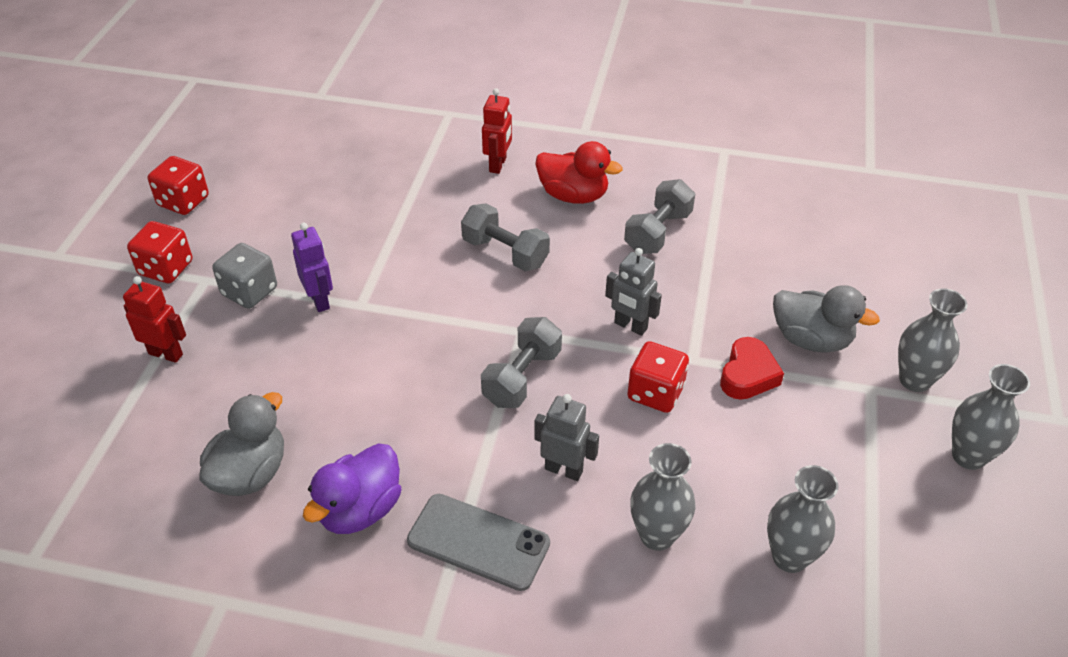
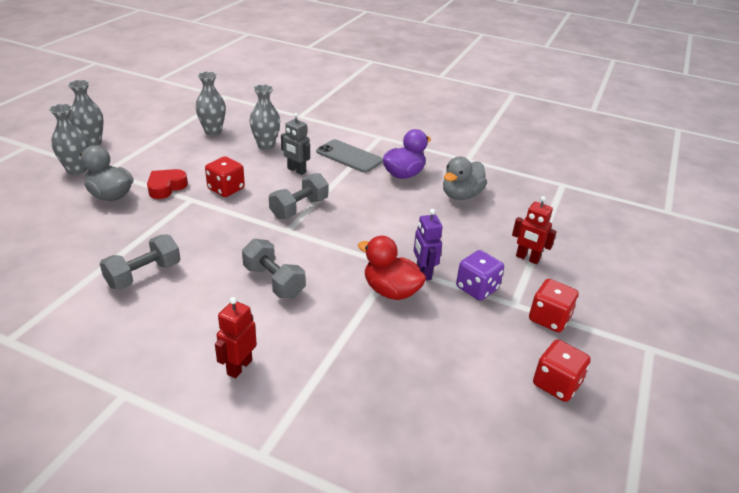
camera: 170 degrees left, 10 degrees down
grey dice [212,243,277,309] -> purple dice [456,250,504,301]
red duck [535,141,623,204] -> red duck moved to [358,236,426,300]
grey robot [605,248,662,336] -> none

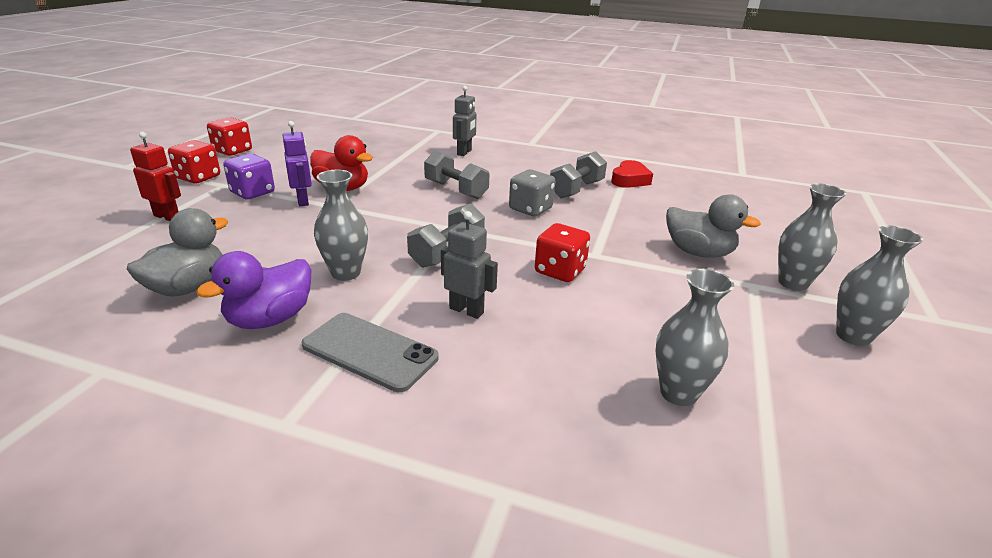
camera: 175 degrees right, 5 degrees down
red heart [147,169,188,199] -> red heart moved to [611,160,653,188]
red robot [215,297,257,378] -> grey robot [453,86,476,156]
grey vase [249,84,280,150] -> grey vase moved to [314,170,368,281]
none -> grey dice [509,170,555,217]

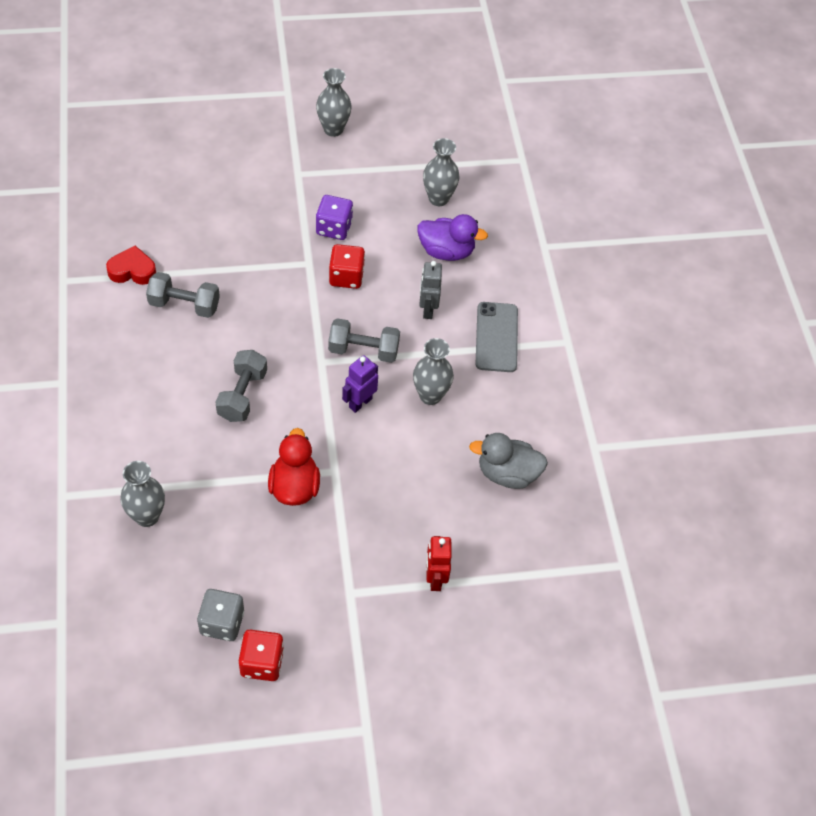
camera: 120 degrees left, 25 degrees up
red dice [168,140,220,184] -> none
purple duck [196,251,311,329] -> purple duck moved to [417,214,488,261]
purple dice [223,154,275,200] -> purple dice moved to [316,195,353,240]
purple robot [283,121,312,206] -> purple robot moved to [342,355,378,413]
grey robot [453,86,476,156] -> none
grey dice [509,170,555,217] -> grey dice moved to [197,589,244,641]
grey duck [666,194,761,258] -> none
grey vase [778,184,846,291] -> grey vase moved to [120,461,165,527]

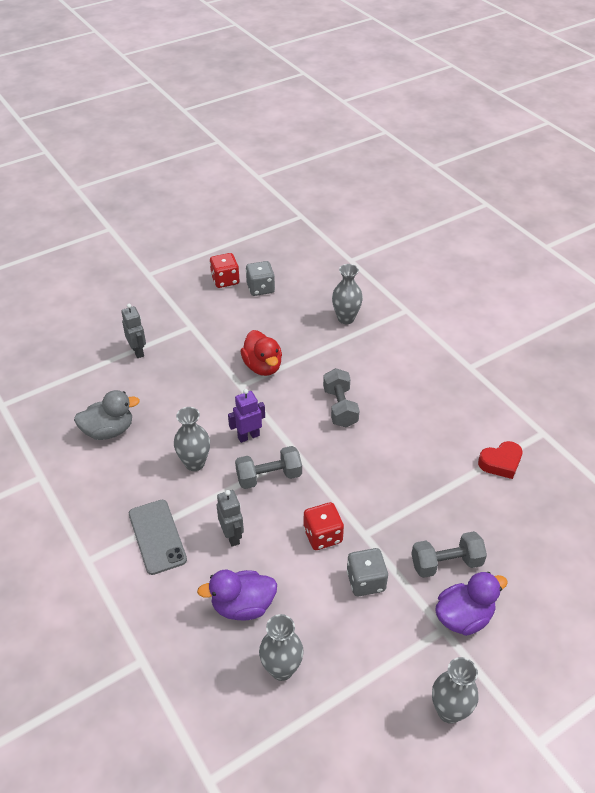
camera: 160 degrees right, 10 degrees down
grey dumbbell [146,272,220,318] -> grey dumbbell moved to [411,531,487,578]
purple dice [316,195,353,240] -> grey dice [347,548,388,596]
purple robot [342,355,378,413] -> purple robot turned 135 degrees counterclockwise [228,389,265,443]
red robot [426,536,452,591] -> grey robot [121,304,146,358]
none -> purple duck [435,572,508,636]

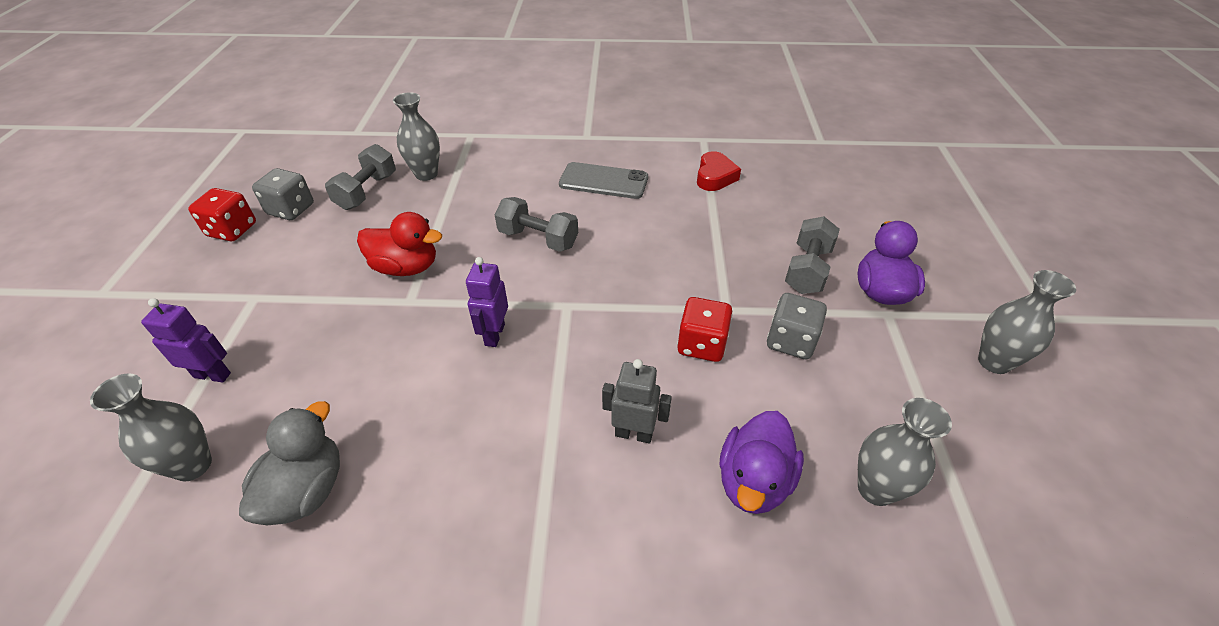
camera: 55 degrees left, 0 degrees up
grey robot [121,304,146,358] -> purple robot [141,298,231,383]
grey phone [129,500,187,575] -> grey phone moved to [559,162,648,199]
grey vase [174,407,210,471] -> grey vase moved to [90,373,212,481]
grey dumbbell [235,446,302,489] -> grey dumbbell moved to [325,144,396,210]

